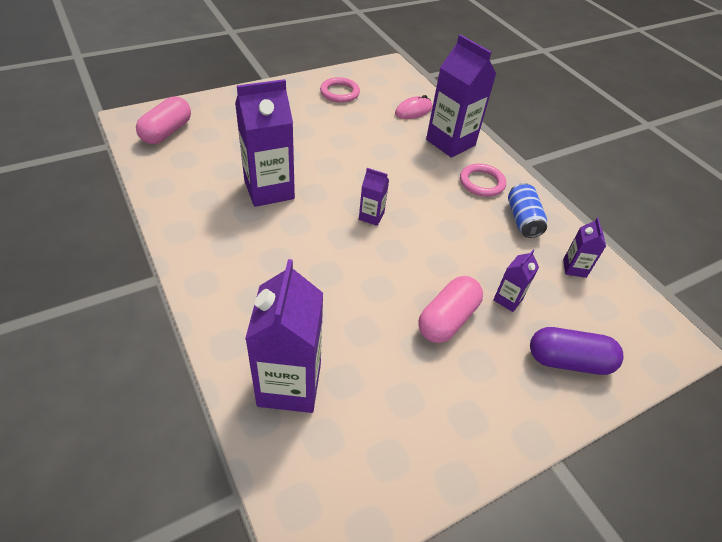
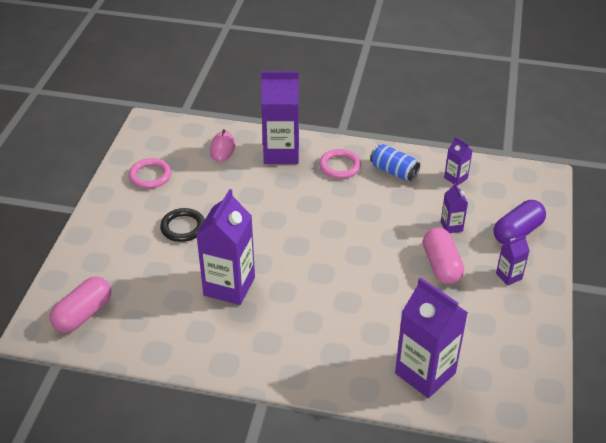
camera: 45 degrees left, 5 degrees down
pink capsule [136,96,191,144] -> pink capsule turned 60 degrees clockwise [50,276,111,333]
purple carton [359,168,389,226] -> purple carton moved to [496,235,530,286]
none -> black ring [160,208,205,242]

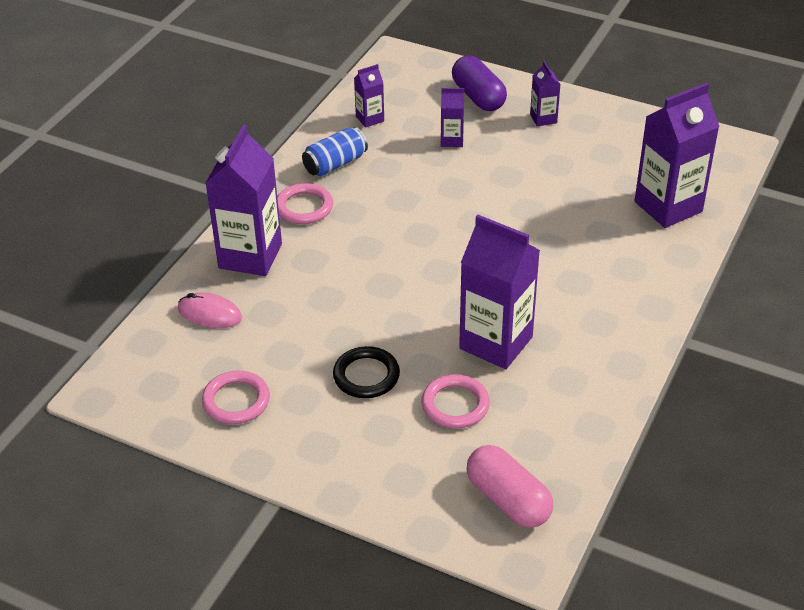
camera: 75 degrees left, 0 degrees up
pink capsule [423,228,464,284] -> none
none -> pink ring [421,374,490,429]

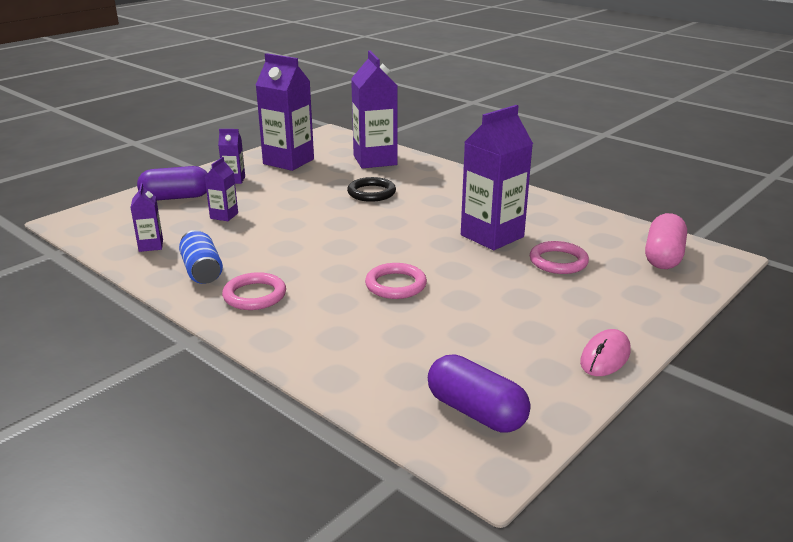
camera: 75 degrees left, 15 degrees down
pink mouse [178,292,242,328] -> pink mouse moved to [580,329,631,376]
pink ring [202,371,270,424] -> pink ring moved to [365,263,427,299]
purple carton [206,124,282,276] -> purple carton moved to [256,53,314,171]
black ring [333,346,400,398] -> black ring moved to [347,177,396,202]
pink capsule [467,445,553,528] -> pink capsule turned 45 degrees counterclockwise [645,213,687,269]
none -> purple capsule [428,355,531,433]

